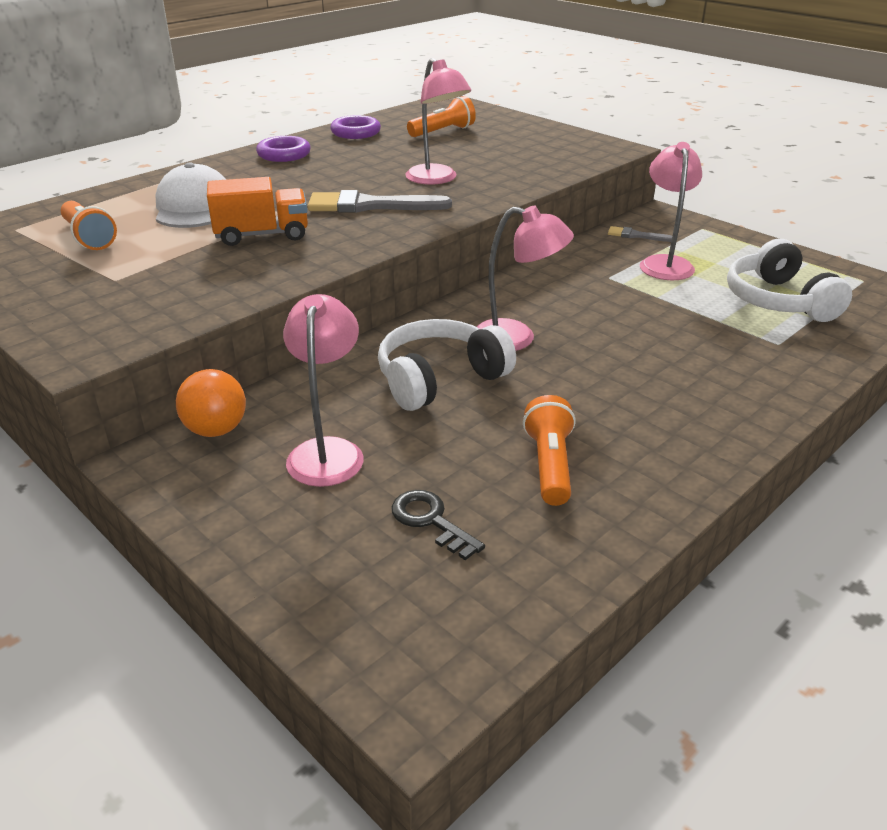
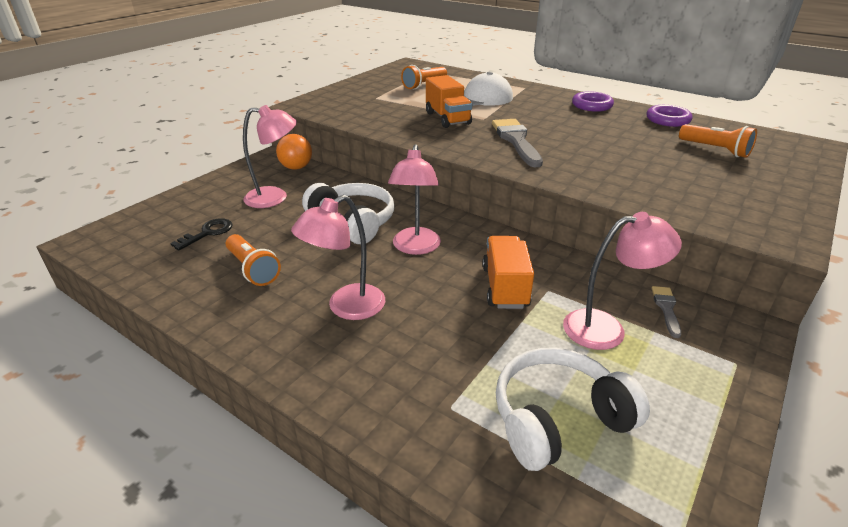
camera: 80 degrees right, 0 degrees up
pink lamp [405,58,471,185] -> pink lamp moved to [291,195,385,320]
orange flashlight [523,395,576,506] -> orange flashlight turned 60 degrees clockwise [226,234,281,286]
none -> orange truck [482,236,534,309]

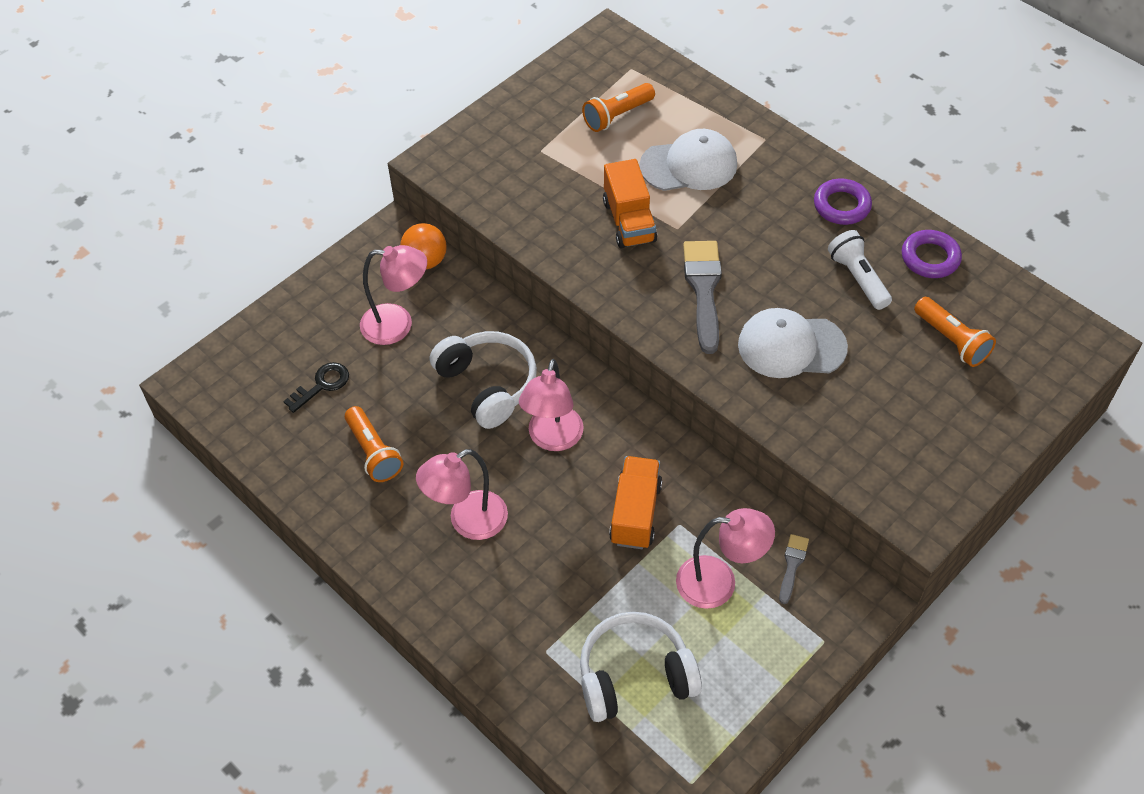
camera: 10 degrees right, 20 degrees up
none -> white cap [738,308,848,378]
none -> white flashlight [828,230,892,310]

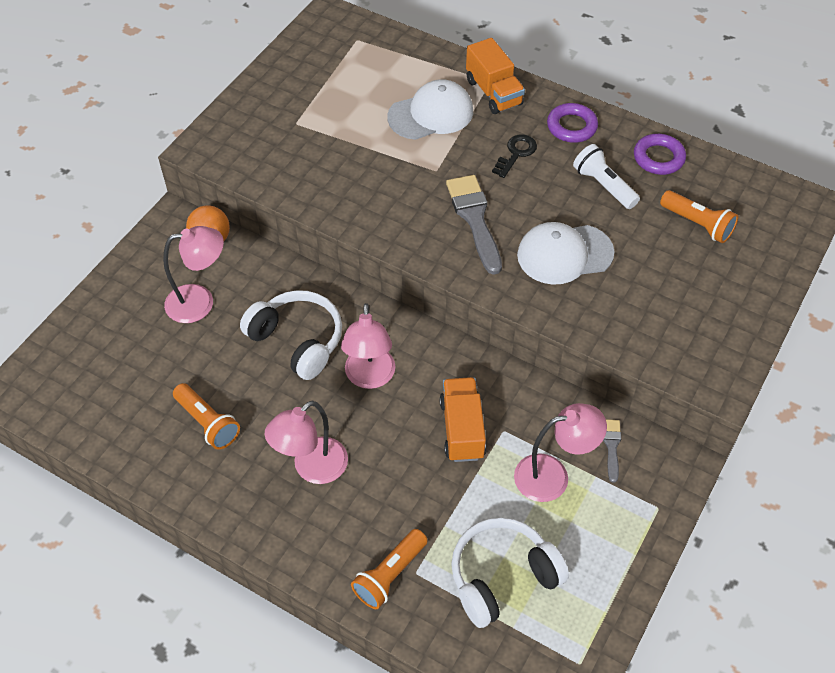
camera: 15 degrees left, 0 degrees up
black key [283,362,349,413] -> black key moved to [492,134,537,178]
orange flashlight [582,83,655,132] -> orange flashlight moved to [351,529,428,609]
orange truck [603,159,657,248] -> orange truck moved to [466,38,525,114]

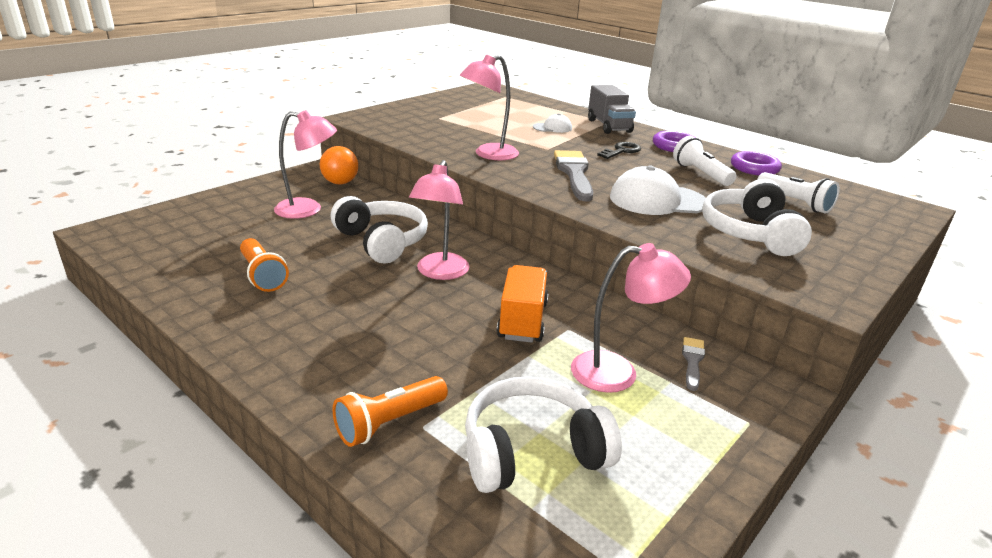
camera: 10 degrees right, 25 degrees down
pink lamp [265,401,348,484] -> pink lamp moved to [460,54,519,160]
white cap [388,79,473,140] -> white cap [533,113,572,133], size x0.53
orange truck [466,38,525,114] -> grey truck [588,85,636,134]
orange flashlight [660,190,738,243] -> white flashlight [757,172,840,214]
none -> white headphones [702,179,812,256]

